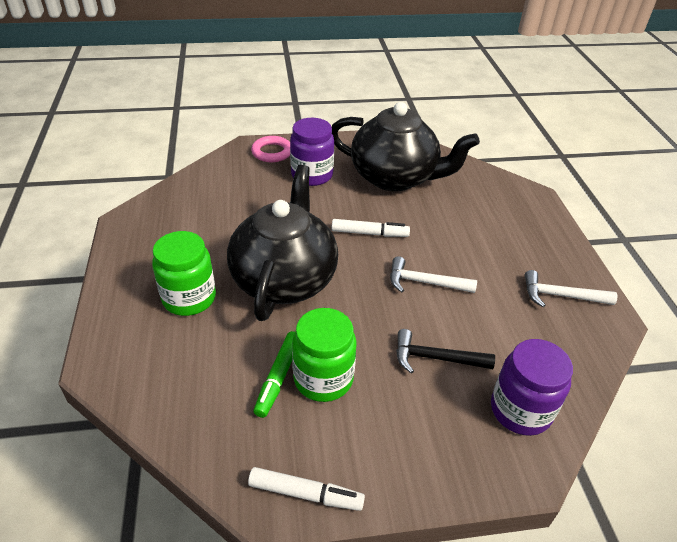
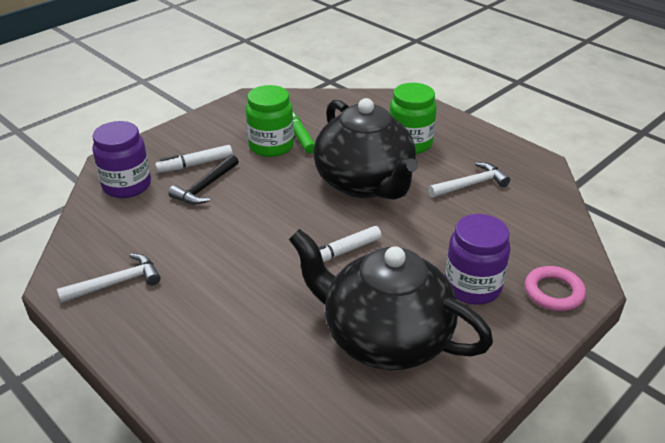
camera: 145 degrees right, 5 degrees down
white marker [248,467,365,511] -> white marker moved to [155,145,233,173]
black teapot [332,102,480,191] -> black teapot turned 45 degrees clockwise [289,229,493,370]
white hammer [390,256,477,293] -> white hammer moved to [428,162,510,198]
black hammer [396,329,495,374] -> black hammer turned 150 degrees clockwise [168,154,239,204]

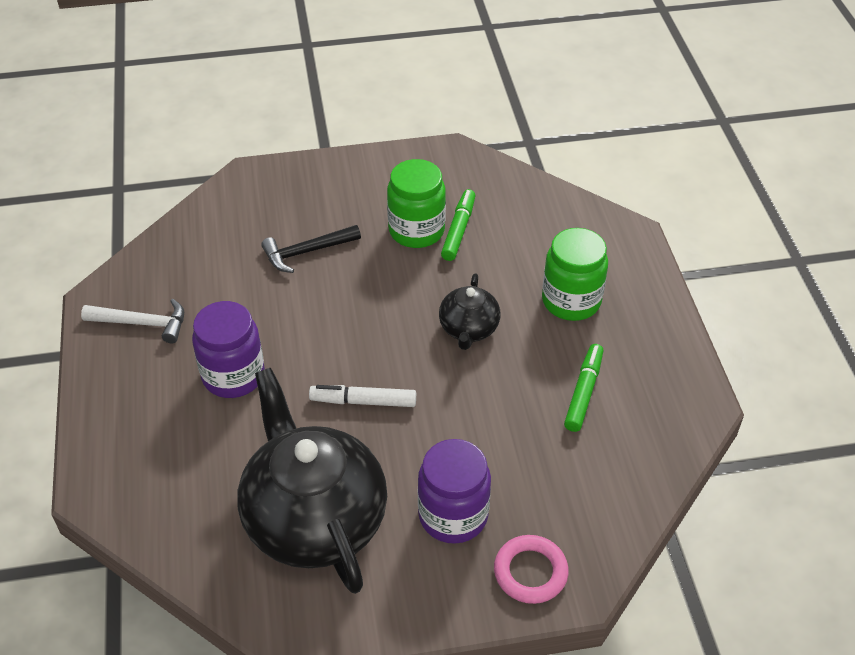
camera: 35 degrees right, 10 degrees up
purple jar [92,121,151,198] -> purple jar moved to [192,301,265,398]
white marker [155,145,233,173] -> none
black teapot [313,98,418,200] -> black teapot [439,273,500,350], size x0.48
white hammer [428,162,510,198] -> green marker [564,344,603,432]

